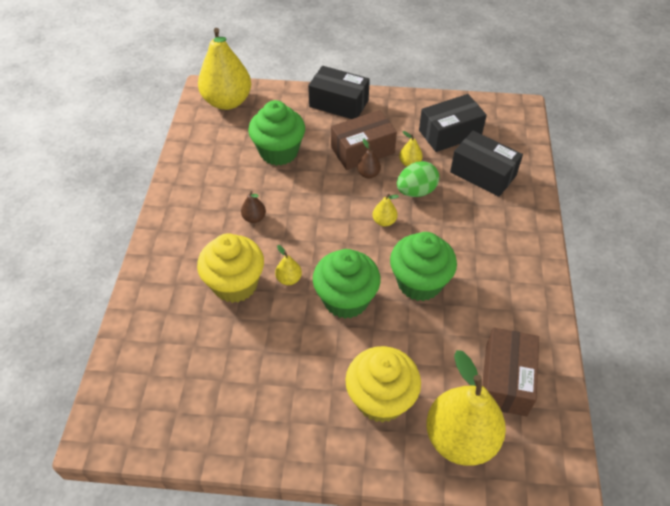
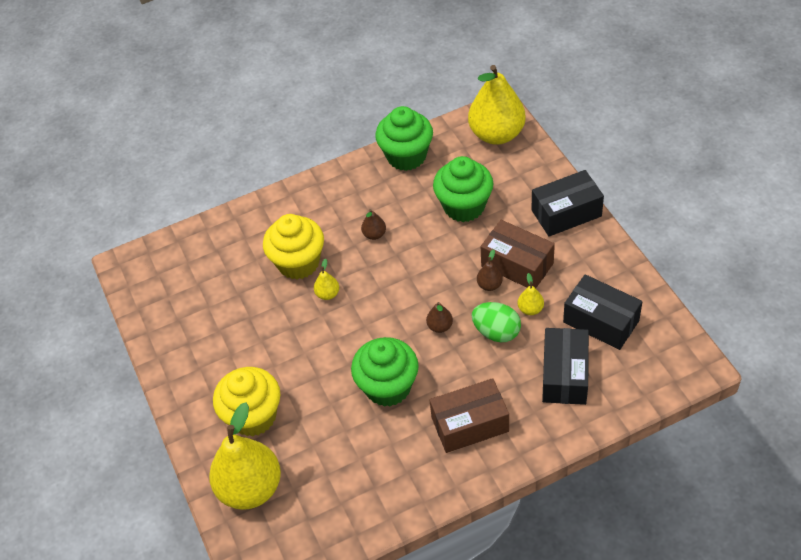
camera: 65 degrees right, 0 degrees up
black box [308,66,370,119] -> black box turned 75 degrees clockwise [532,170,604,237]
green cupcake [313,249,381,319] -> green cupcake moved to [375,106,433,171]
yellow pear [373,194,399,226] -> brown pear [426,302,453,333]
brown box [482,328,539,416] -> brown box moved to [430,378,509,453]

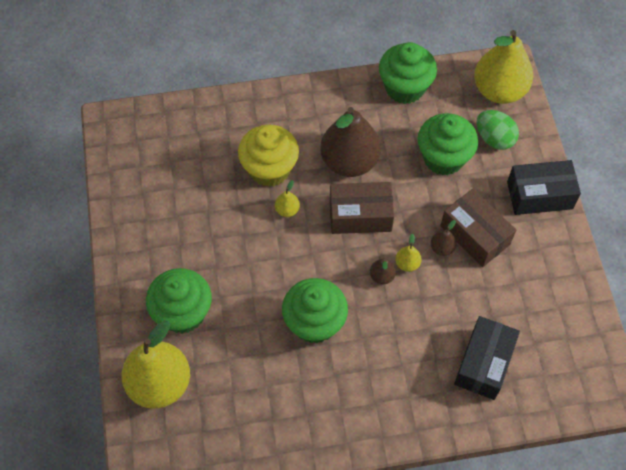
camera: 10 degrees right, 10 degrees up
yellow cupcake [213,367,280,436] -> green cupcake [146,268,212,334]
brown pear [361,209,386,240] -> brown pear [320,107,381,177], size x2.43
brown box [430,378,509,453] -> brown box moved to [330,182,394,234]
green egg [472,302,521,342] -> green egg moved to [476,110,519,150]
yellow pear [518,273,544,315] -> yellow pear moved to [395,233,421,272]
black box [563,274,642,350] -> none

